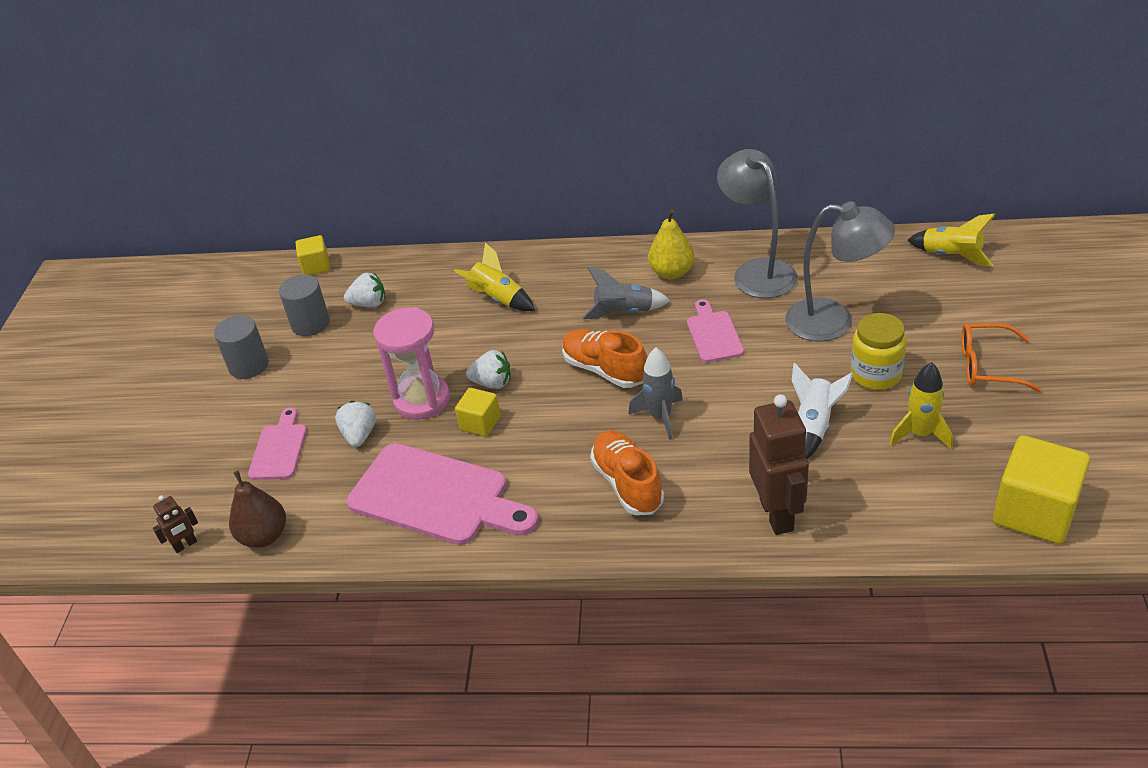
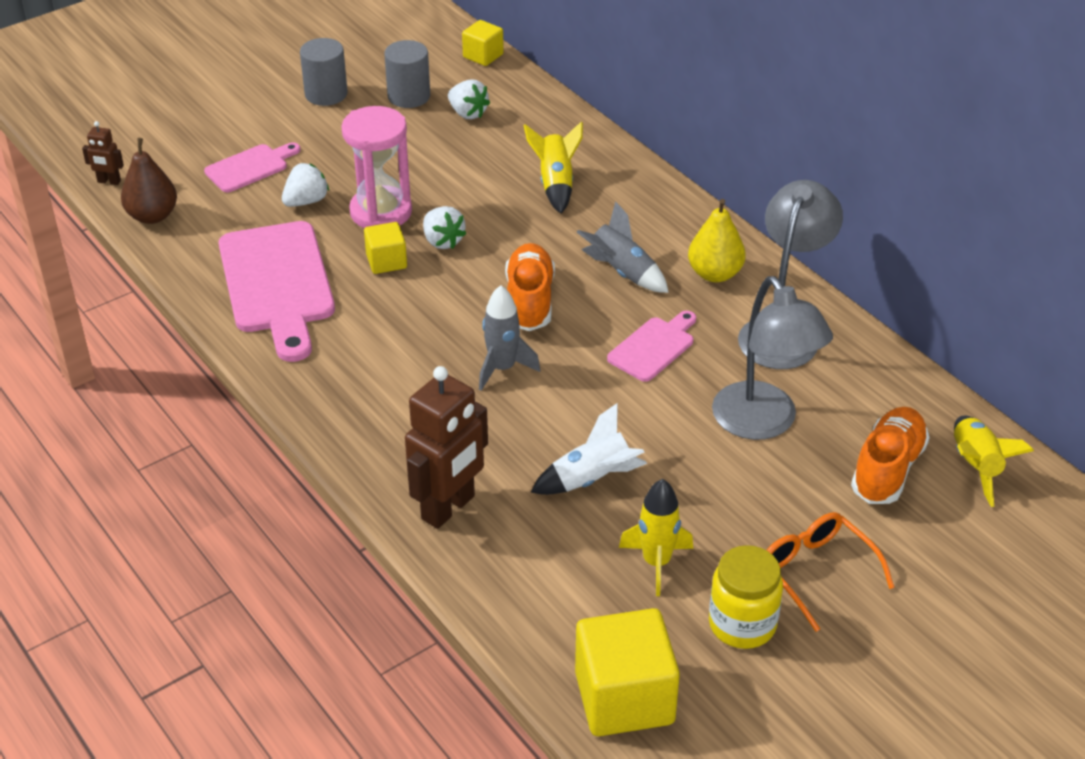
camera: 45 degrees right, 0 degrees up
orange shoe [590,430,664,515] -> orange shoe moved to [851,407,930,504]
yellow jar [851,313,906,390] -> yellow jar moved to [709,545,783,649]

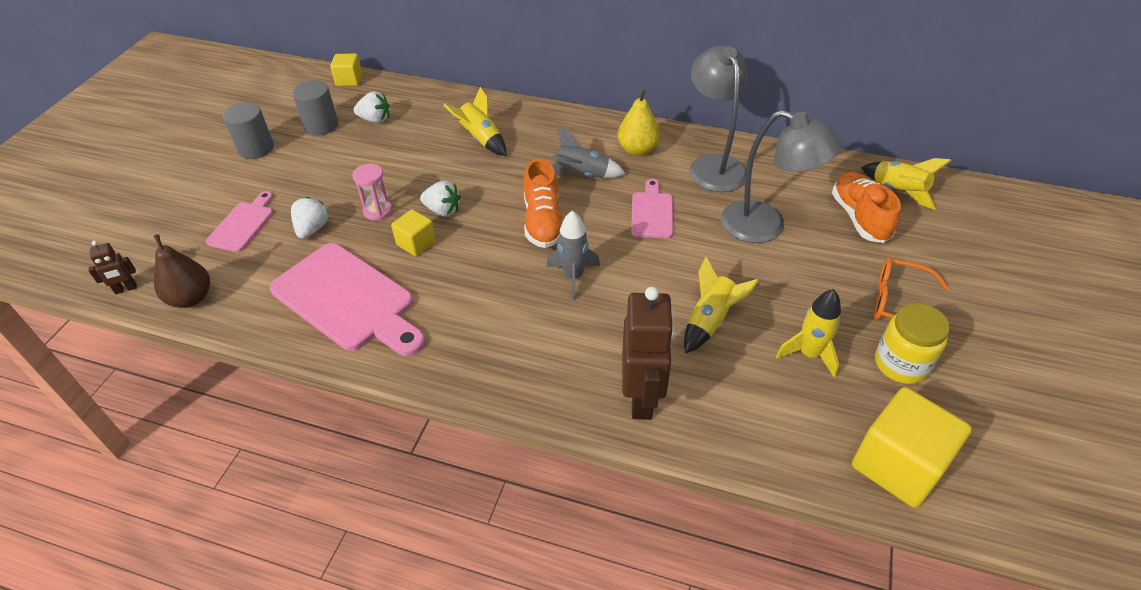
camera: 35 degrees left, 5 degrees up
pink hourglass [341,106,412,228] -> pink hourglass [352,164,392,220], size x0.56
orange shoe [505,243,555,331] -> orange shoe turned 150 degrees counterclockwise [524,159,563,248]
white rocket [531,403,647,495] -> yellow rocket [684,257,759,354]

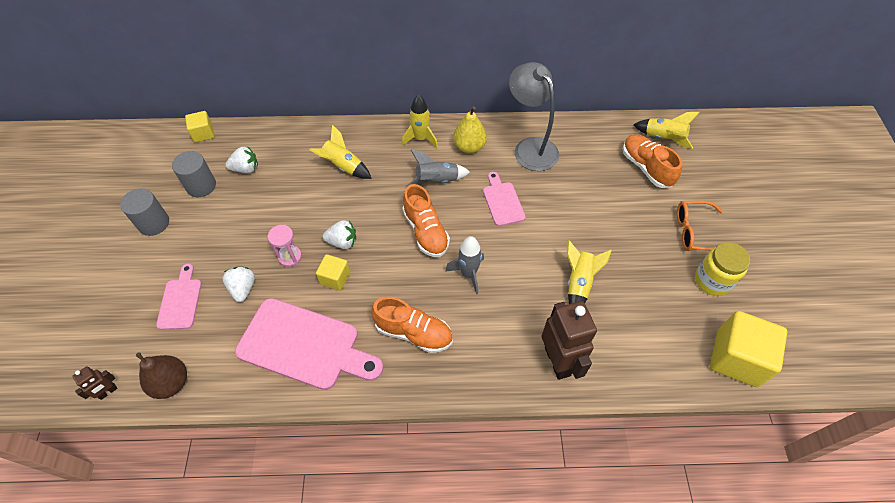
camera: 20 degrees left, 10 degrees up
grey lamp [721,110,841,243] -> none
yellow rocket [776,289,841,378] -> yellow rocket moved to [402,95,438,148]
none -> orange shoe [371,297,453,353]

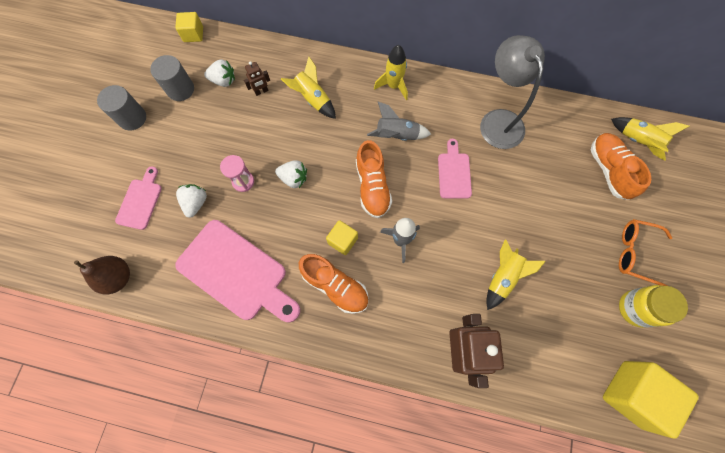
camera: 15 degrees right, 15 degrees up
brown robot [72,366,117,400] -> brown robot moved to [244,61,270,96]
yellow cube [316,254,350,291] -> yellow cube moved to [326,220,358,255]
yellow pear [453,106,487,153] -> none

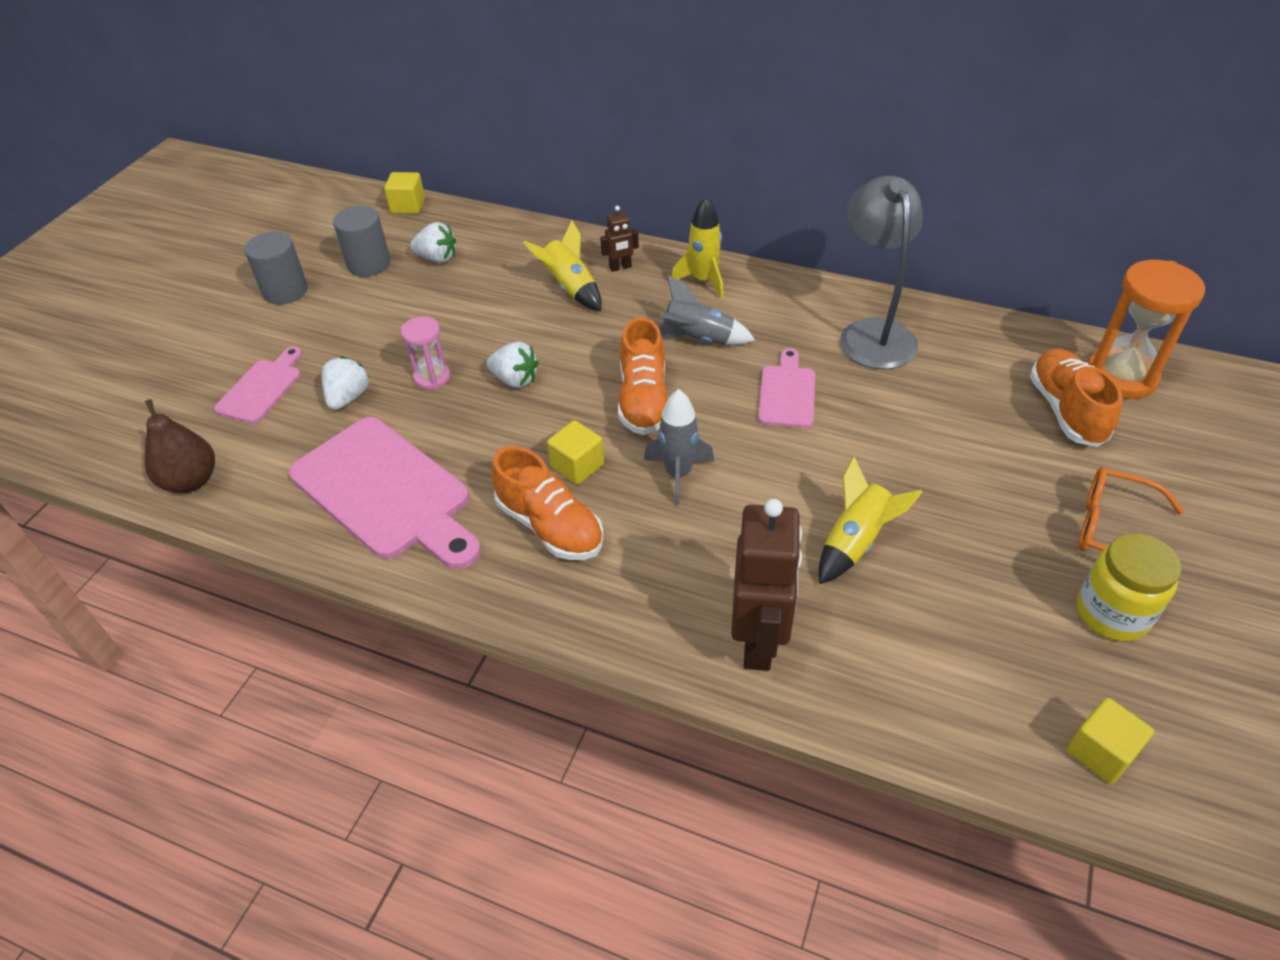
camera: 10 degrees right, 25 degrees down
brown robot [244,61,270,96] -> brown robot moved to [600,206,639,272]
yellow cube [603,361,699,439] -> yellow cube [1066,698,1154,784], size x0.53
yellow rocket [611,117,690,161] -> orange hourglass [1088,260,1205,399]

